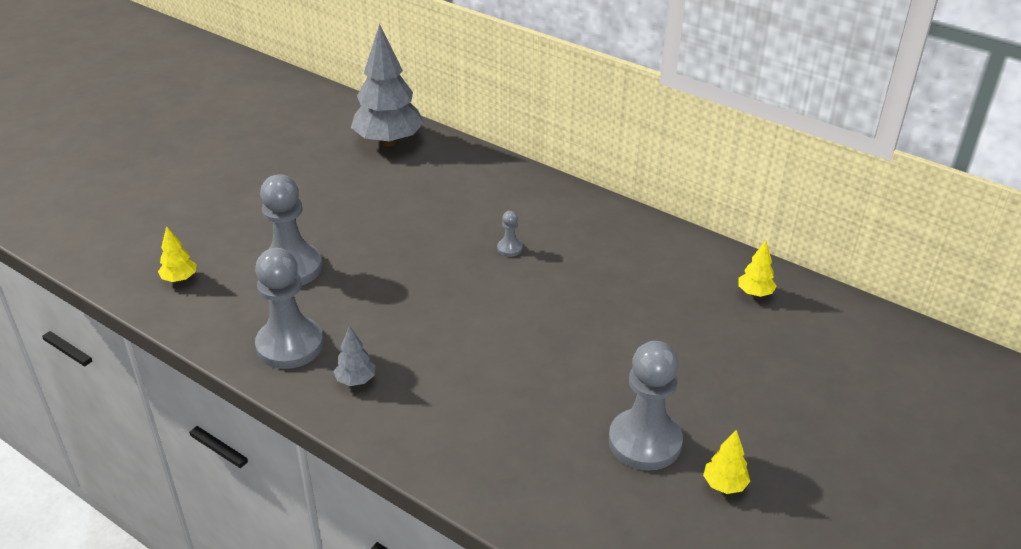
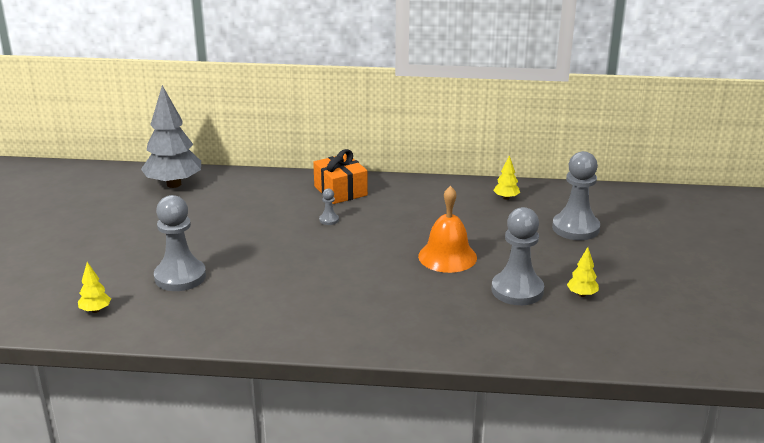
camera: 30 degrees left, 10 degrees down
grey pawn [255,248,323,369] -> grey pawn moved to [552,151,600,240]
grey tree [333,326,375,386] -> none
none -> orange gift [313,149,368,204]
none -> orange bell [418,186,477,273]

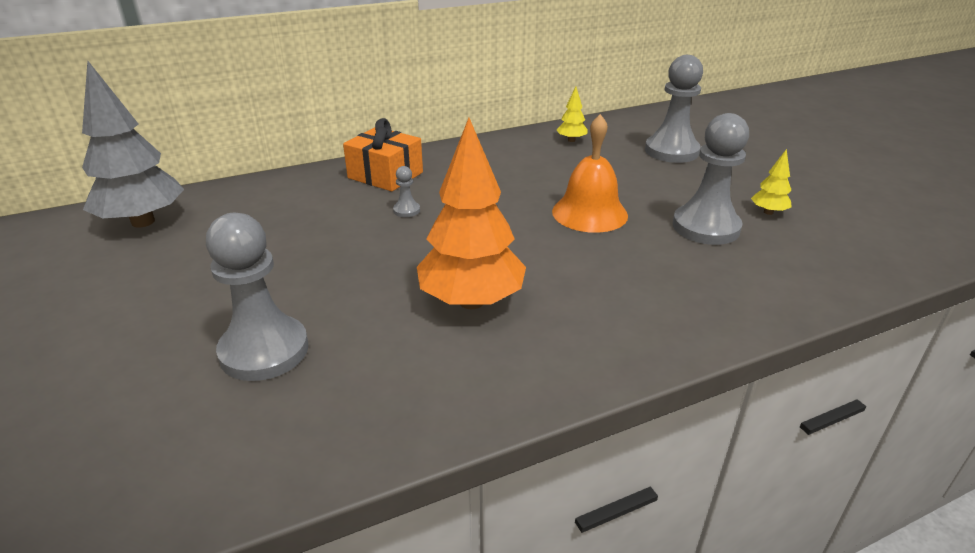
camera: 30 degrees left, 5 degrees up
yellow tree [78,262,111,313] -> none
none -> orange tree [417,118,526,309]

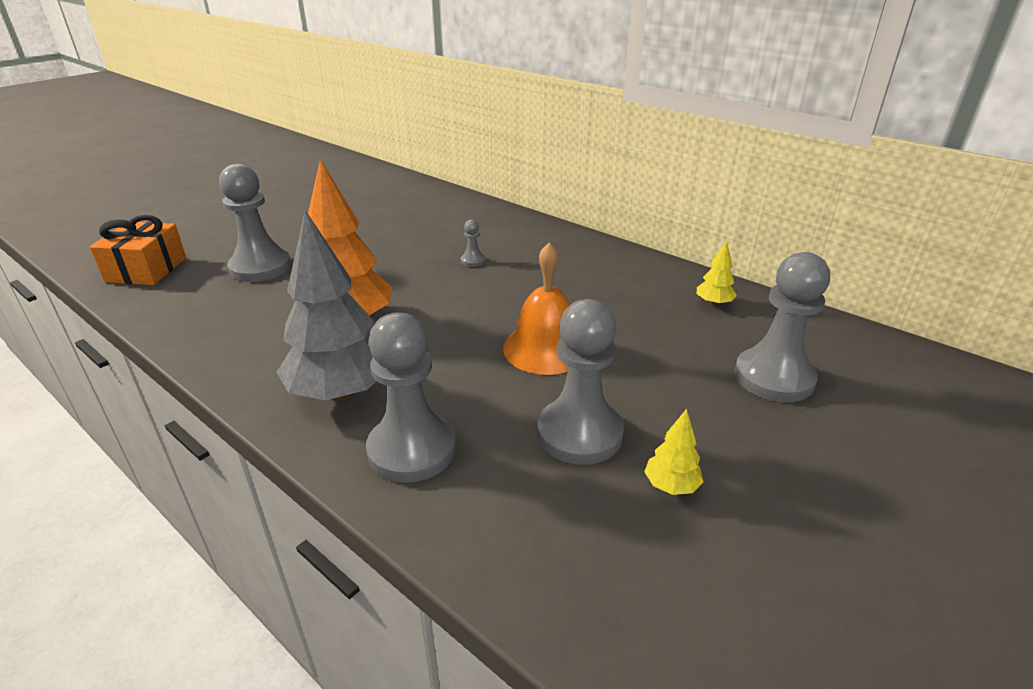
camera: 65 degrees right, 0 degrees up
grey tree [82,61,184,228] -> grey tree moved to [276,210,377,401]
orange gift [343,118,423,191] -> orange gift moved to [90,215,186,285]
none -> grey pawn [366,313,456,483]

